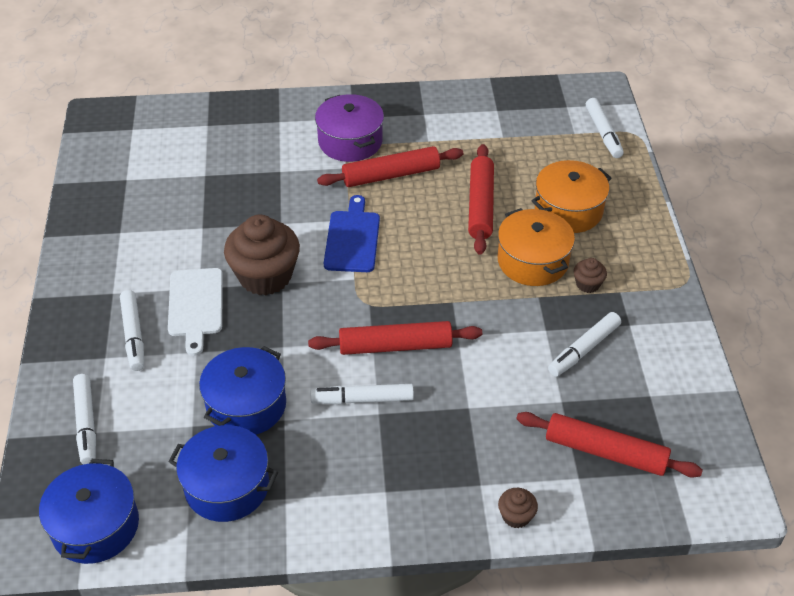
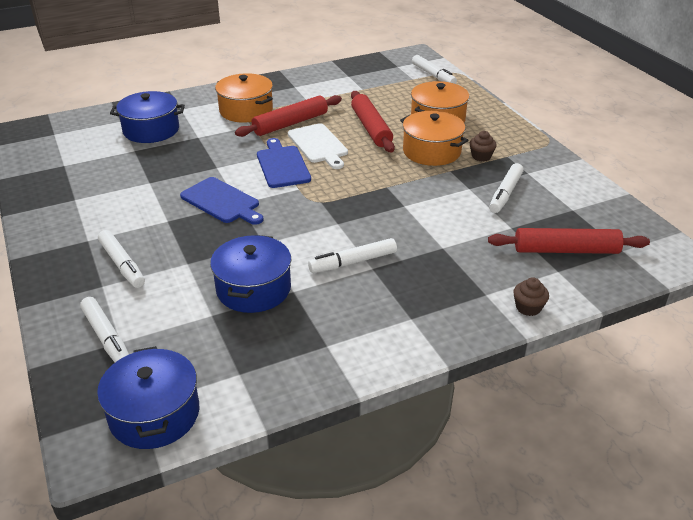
camera: 20 degrees left, 10 degrees down
white cutting board [168,268,223,356] -> white cutting board moved to [288,123,348,169]
blue pot [168,425,278,522] -> blue pot moved to [110,91,185,143]
brown cupcake [224,215,300,295] -> blue cutting board [180,177,264,225]
red rolling pin [308,321,482,355] -> none
purple pot [315,94,384,162] -> orange pot [215,73,273,123]

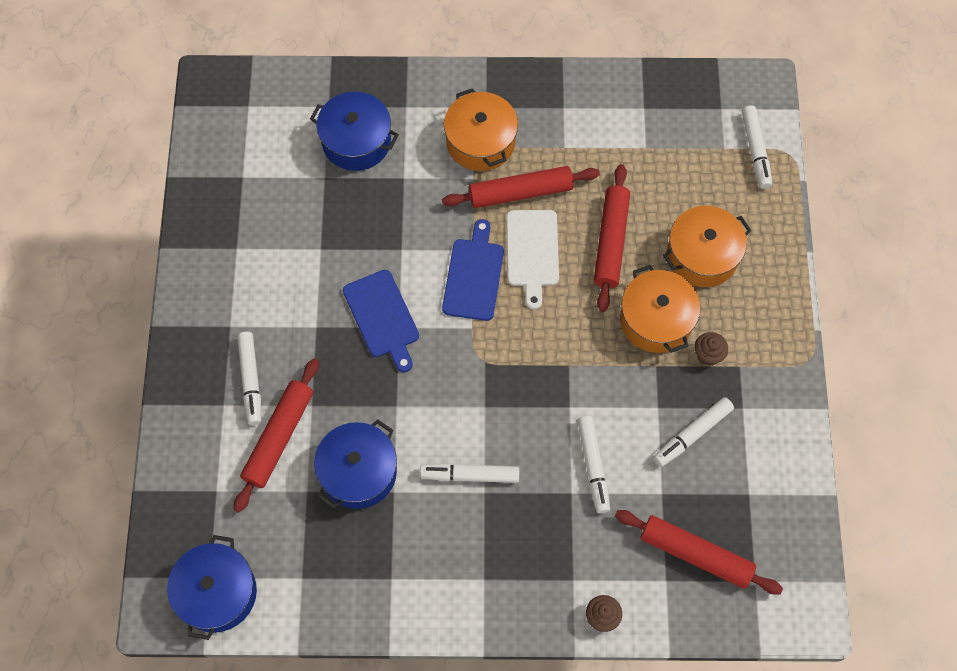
camera: 25 degrees right, 30 degrees up
white marker [80,297,129,362] -> white marker moved to [577,416,610,513]
none -> red rolling pin [234,358,319,512]

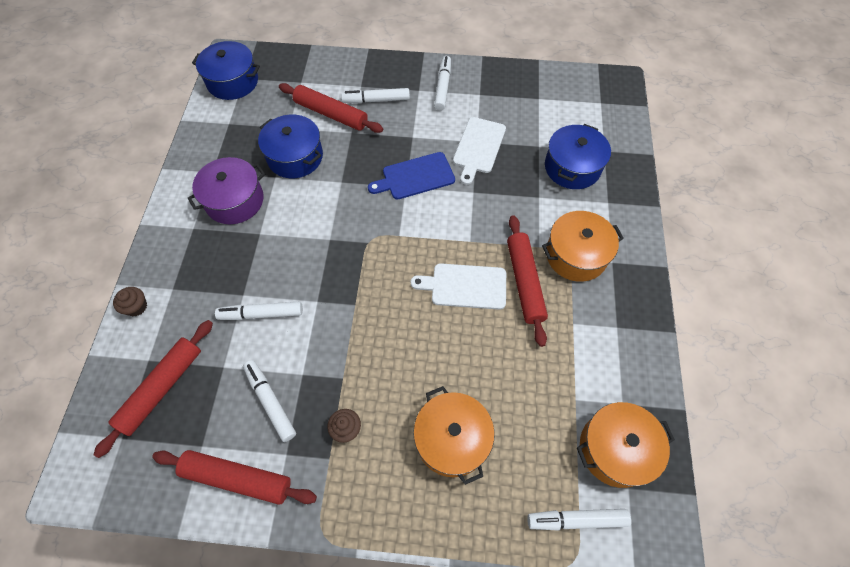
camera: 95 degrees right, 5 degrees down
white marker [420,463,519,483] -> white marker moved to [434,56,451,111]
blue cutting board [442,219,504,321] -> none
red rolling pin [594,164,630,312] -> red rolling pin moved to [152,450,317,505]
orange pot [620,265,701,353] -> orange pot moved to [577,402,675,488]
none -> purple pot [187,157,265,224]
none -> white cutting board [453,117,506,185]

